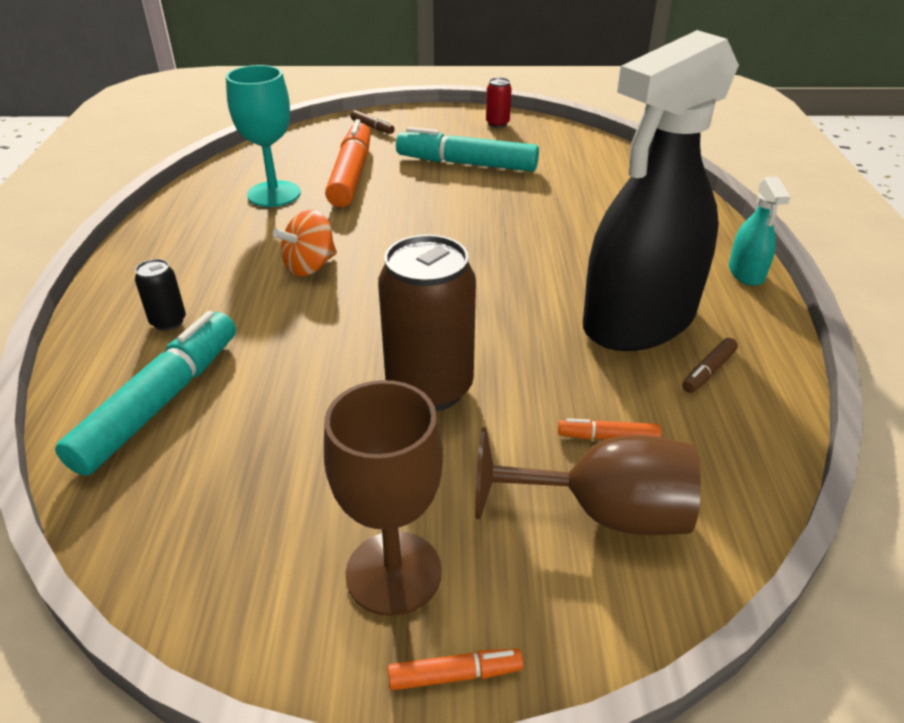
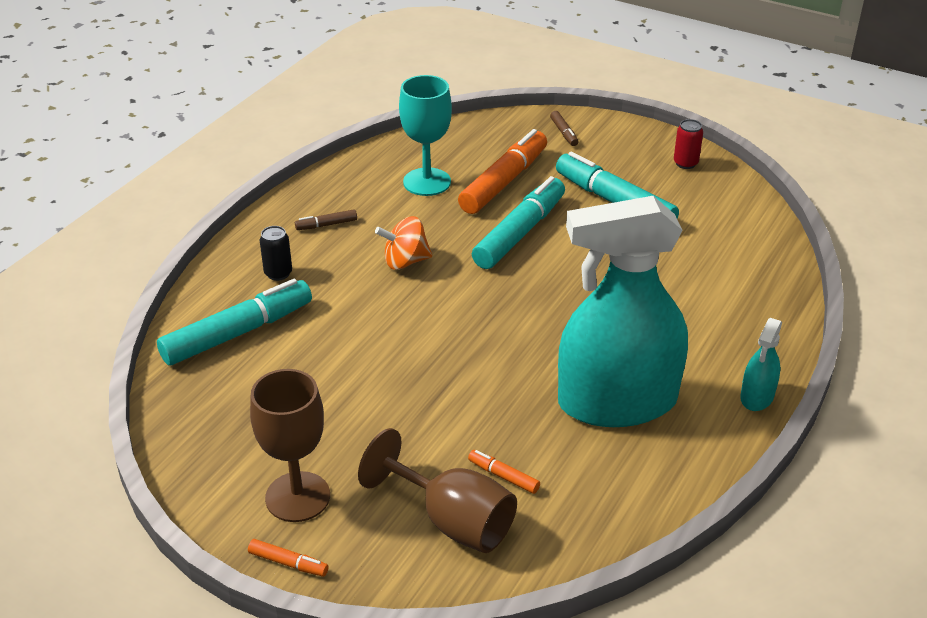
camera: 30 degrees right, 0 degrees up
brown can [378,235,476,411] -> none
black spray bottle [583,30,739,351] -> turquoise spray bottle [558,196,688,427]
brown marker [682,338,738,393] -> brown marker moved to [295,210,357,230]
none -> turquoise marker [472,176,565,269]

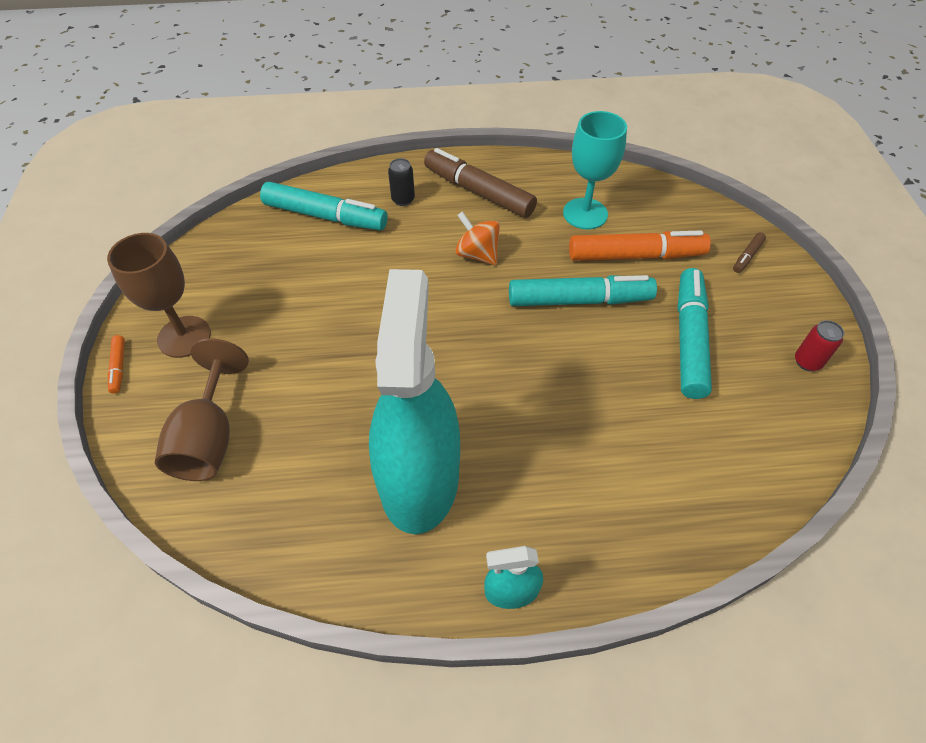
camera: 55 degrees right, 15 degrees up
brown marker [295,210,357,230] -> brown marker [424,148,537,218], size x2.33
orange marker [468,450,540,494] -> none
turquoise spray bottle [558,196,688,427] -> turquoise spray bottle turned 45 degrees clockwise [369,269,460,534]

